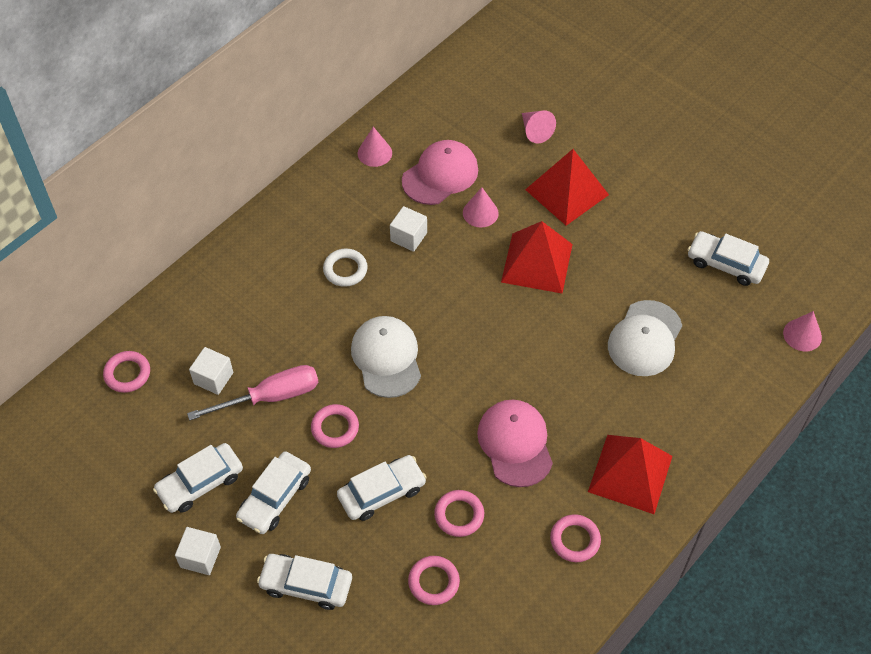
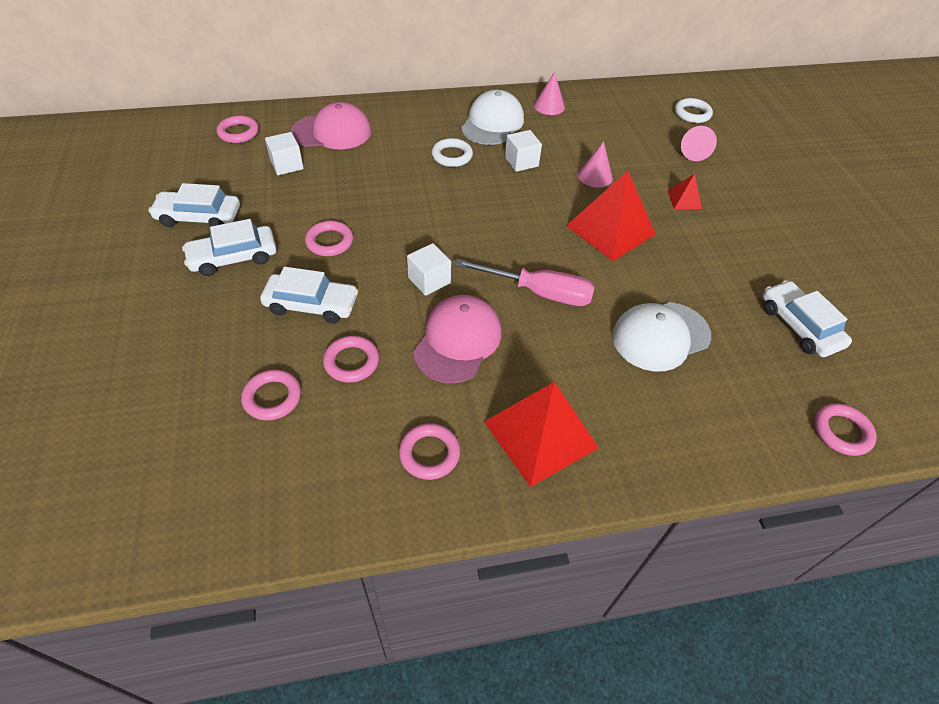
camera: 35 degrees right, 5 degrees down
white cube [175,527,221,575] -> white cube moved to [407,243,451,296]
pink screwdriver [187,365,319,421] -> pink screwdriver moved to [455,259,595,306]
white car [257,554,352,610] -> none
white cap [351,316,421,398] -> white cap moved to [461,90,524,145]
pink cap [402,140,478,205] -> pink cap moved to [291,102,372,149]
red pyramid [525,149,609,226] -> red pyramid [668,174,702,209], size x0.46
pink cone [783,311,822,352] -> pink ring [814,403,877,456]
none -> white ring [675,98,713,123]

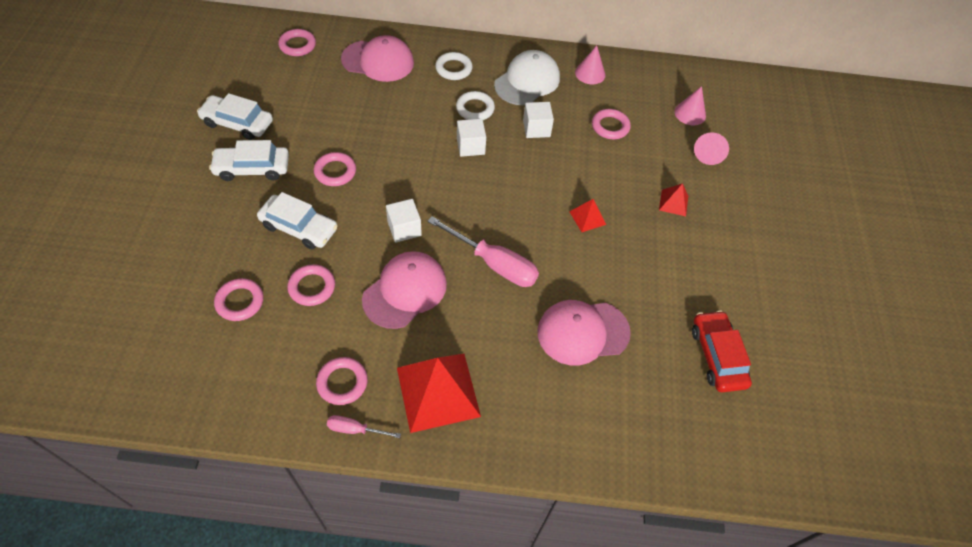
camera: 15 degrees right, 5 degrees up
white cube [265,132,304,175] -> white cube moved to [457,119,486,157]
red pyramid [566,171,656,261] -> red pyramid [569,199,606,232], size x0.46
pink cone [578,141,613,187] -> pink cone moved to [674,86,706,125]
white cap [612,302,711,372] -> pink cap [537,300,631,365]
white ring [675,98,713,123] -> white ring moved to [435,52,473,80]
white car [762,280,852,357] -> red car [692,310,752,392]
pink ring [814,403,877,456] -> pink ring moved to [592,109,631,139]
none -> pink screwdriver [327,415,401,438]

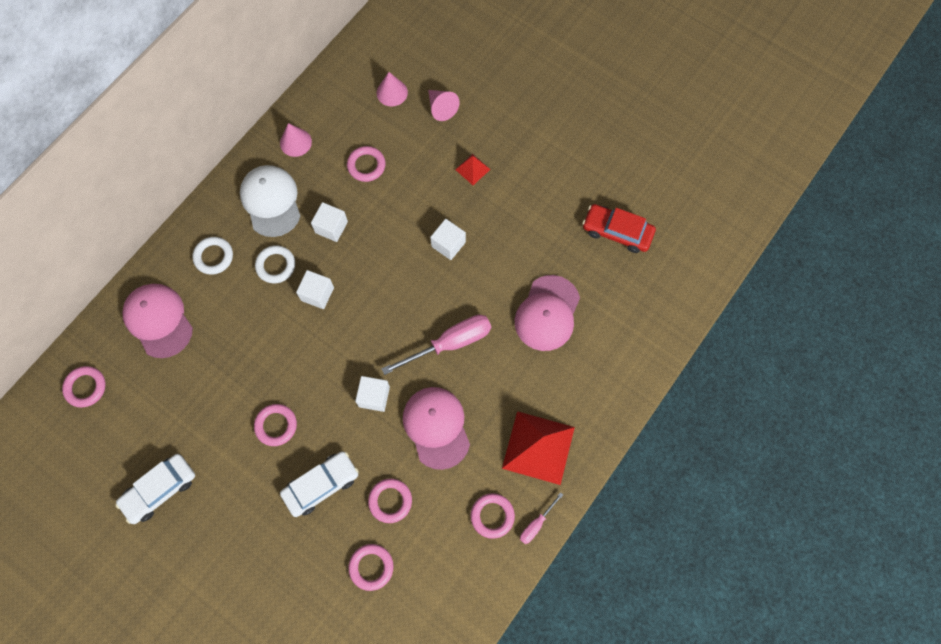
camera: 55 degrees left, 15 degrees up
white car [209,140,289,181] -> none
pink cap [341,35,414,82] -> pink cap turned 75 degrees counterclockwise [122,284,193,358]
red pyramid [569,199,606,232] -> white cube [430,219,466,260]

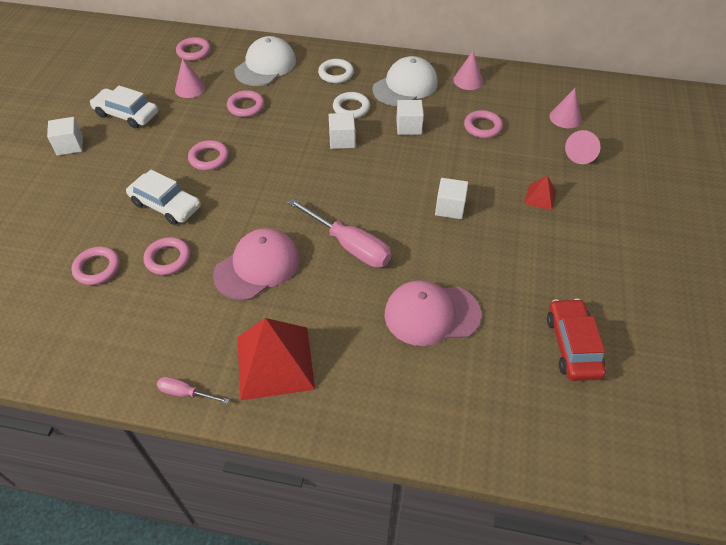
camera: 65 degrees right, 20 degrees down
pink cap [122,284,193,358] -> white cap [234,36,296,86]
white cube [355,376,390,412] -> white cube moved to [47,117,83,156]
pink ring [471,493,515,539] -> pink ring moved to [227,90,264,117]
none -> pink cone [175,58,206,98]

